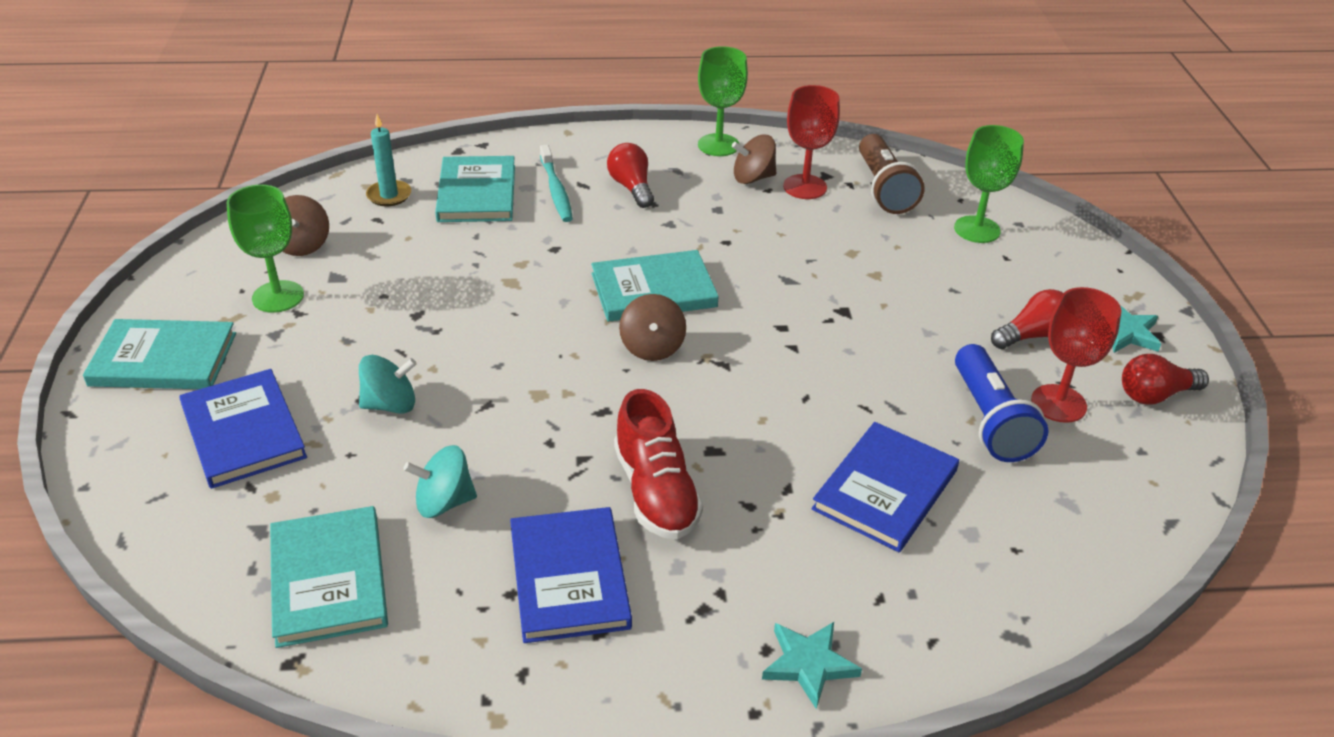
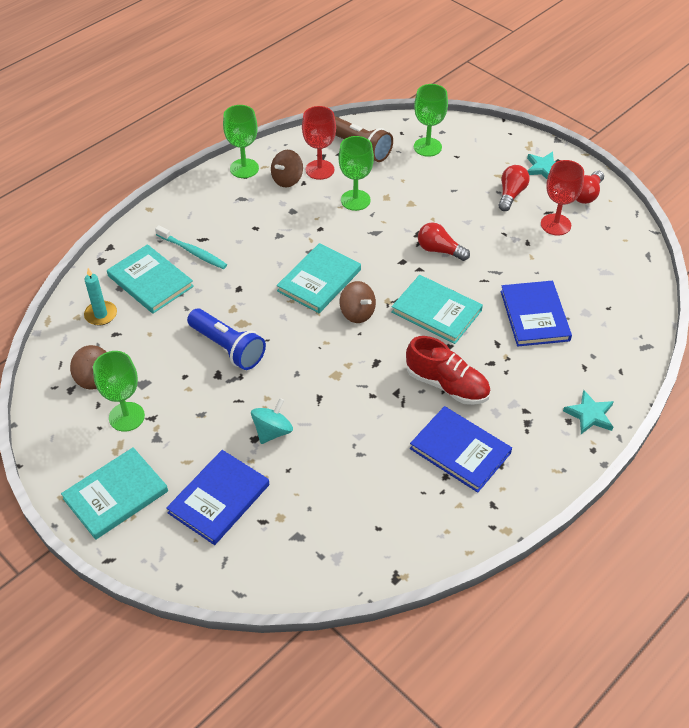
camera: 40 degrees left, 10 degrees up
blue book [179,369,307,489] -> blue book turned 75 degrees counterclockwise [166,450,269,545]
turquoise book [270,506,388,648] -> turquoise book moved to [391,275,483,344]
turquoise spinning top [404,445,477,518] -> none
red light bulb [607,143,654,208] -> red light bulb moved to [418,222,470,261]
blue flashlight [955,344,1049,462] -> blue flashlight moved to [187,308,266,370]
none -> green goblet [338,136,374,211]

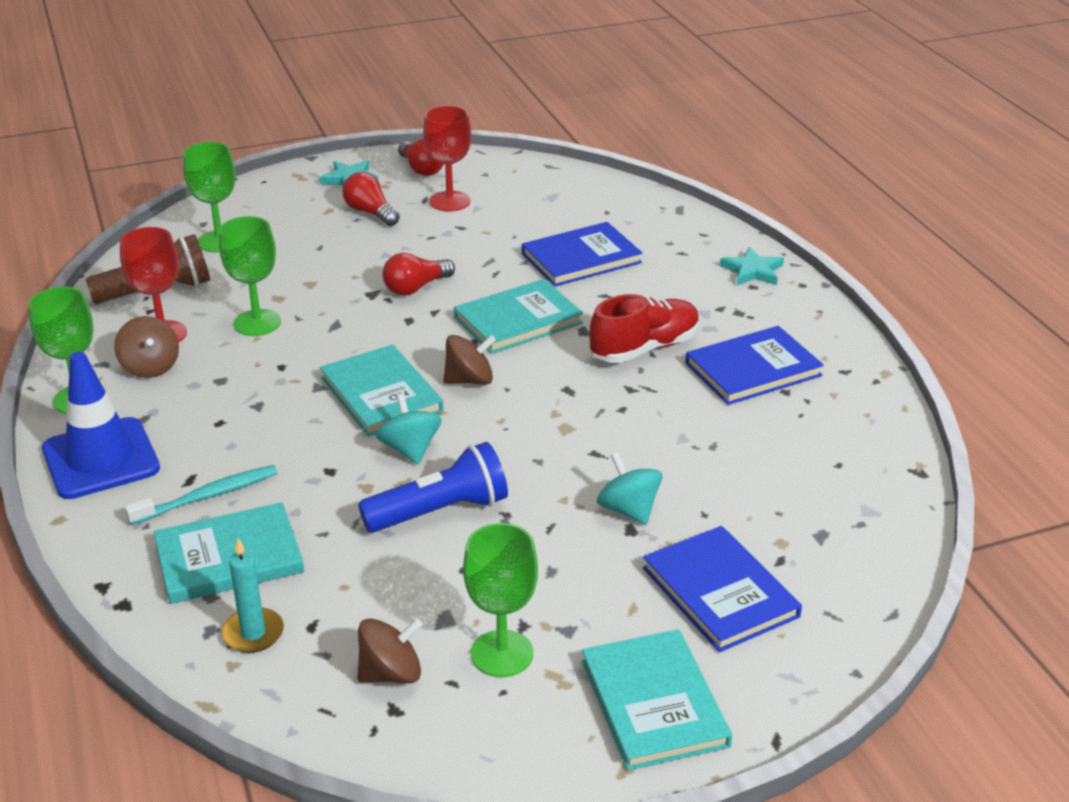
camera: 65 degrees left, 15 degrees down
blue book [501,281,572,347] -> blue book turned 45 degrees counterclockwise [522,222,642,287]
none -> blue traffic cone [42,352,160,499]
none -> turquoise spinning top [376,393,442,464]

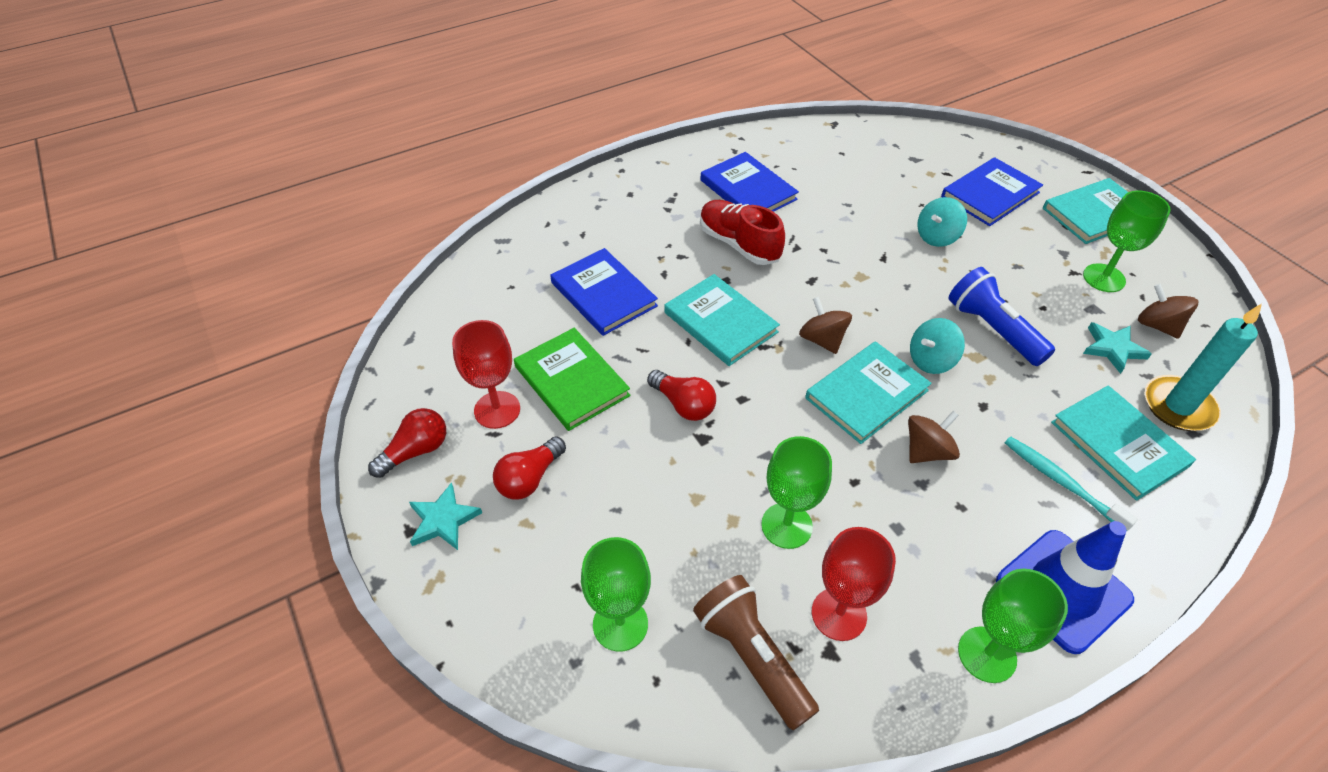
camera: 100 degrees left, 15 degrees up
brown spinning top [114,316,179,378] -> brown spinning top moved to [908,411,960,463]
turquoise candle [221,538,284,653] -> turquoise candle [1145,304,1262,431], size x1.55
turquoise star [720,247,784,285] -> turquoise star moved to [1083,322,1152,374]
none -> green book [514,328,630,431]

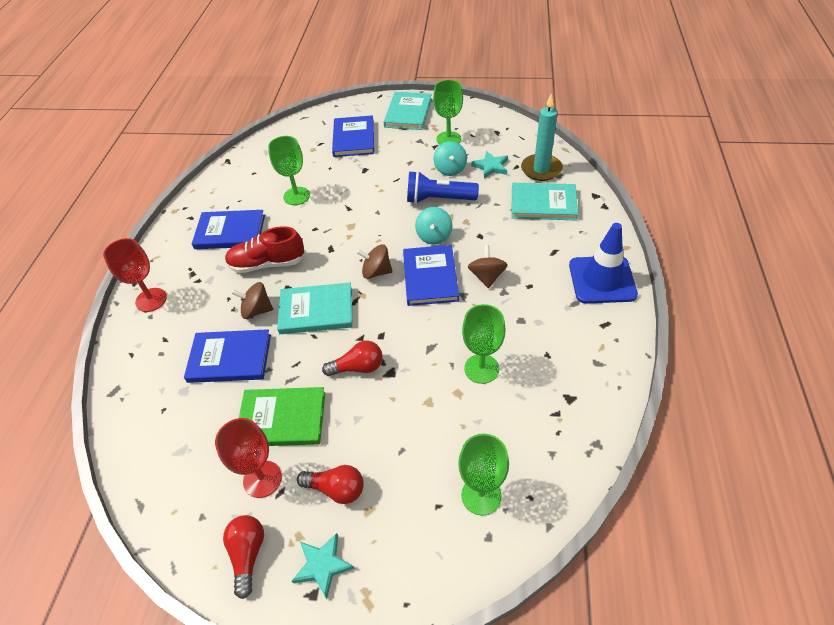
camera: 50 degrees left, 0 degrees up
red light bulb [493,437,566,500] -> red light bulb turned 60 degrees counterclockwise [297,465,364,504]
brown flashlight [693,575,819,730] -> none
turquoise book [805,341,932,444] -> blue book [403,245,459,306]
red goblet [812,527,896,641] -> red goblet moved to [103,238,167,312]
turquoise spinning top [917,197,967,247] -> turquoise spinning top moved to [434,141,467,176]
green goblet [958,569,1068,683] -> green goblet moved to [268,136,310,205]
turquoise toothbrush [1005,436,1138,531] -> none
brown spinning top [1138,283,1198,339] -> brown spinning top moved to [232,282,273,319]

